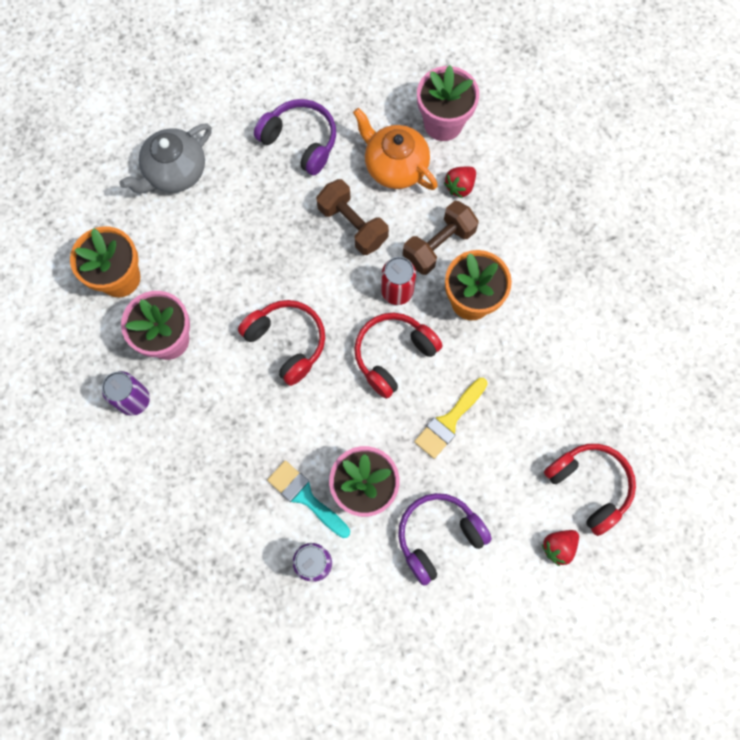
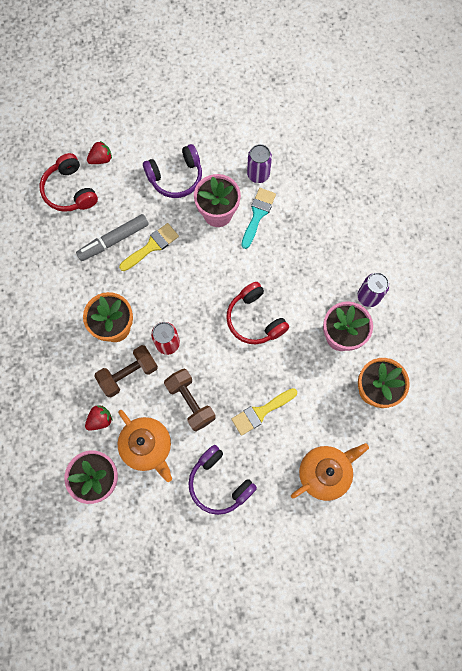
camera: 170 degrees left, 0 degrees up
grey teapot [119,124,212,194] -> orange teapot [291,443,369,501]
turquoise brush [267,460,350,538] -> turquoise brush turned 120 degrees counterclockwise [241,188,276,249]
red headphones [354,313,443,399] -> none
none -> grey marker [76,214,149,261]
none -> yellow brush [231,388,297,436]

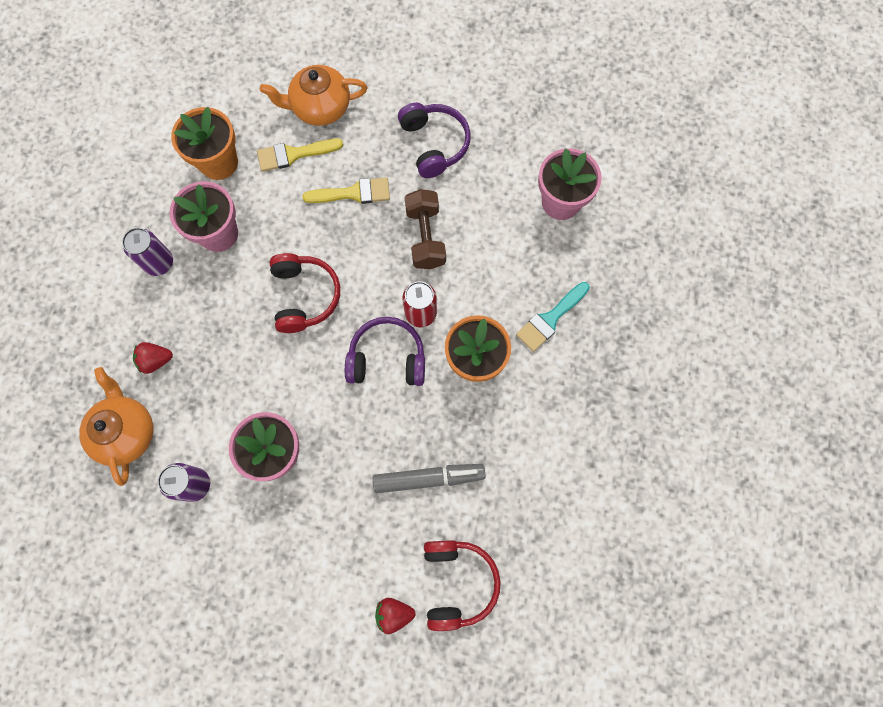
camera: 155 degrees left, 0 degrees up
red strawberry [85,405,113,430] -> red strawberry moved to [133,342,173,374]
brown dumbbell [94,345,158,397] -> none
orange teapot [118,410,172,482] -> orange teapot moved to [79,367,153,486]
yellow brush [119,223,179,271] -> yellow brush moved to [257,139,343,172]
purple headphones [143,144,202,198] -> purple headphones moved to [345,317,425,386]
turquoise brush [241,188,276,249] -> turquoise brush moved to [516,282,590,352]

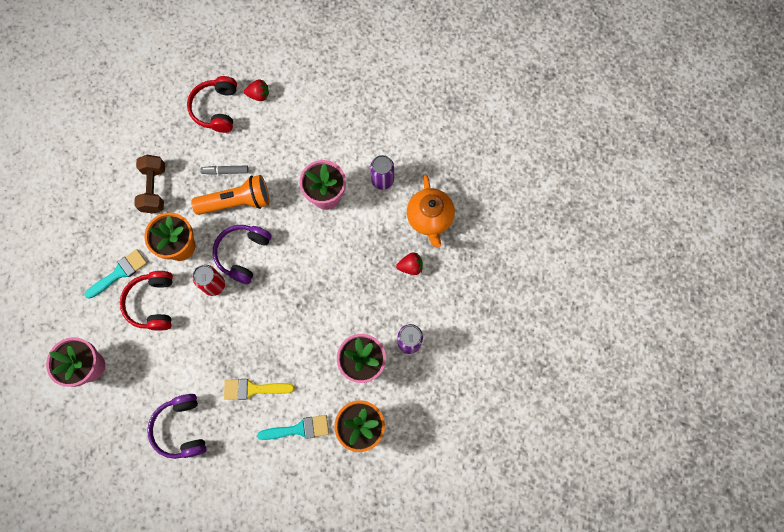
camera: 175 degrees left, 0 degrees up
yellow brush [257,139,343,172] -> turquoise brush [257,415,329,440]
orange teapot [260,65,367,126] -> none
red headphones [270,253,340,333] -> red headphones moved to [120,271,173,331]
purple headphones [345,317,425,386] -> purple headphones turned 105 degrees clockwise [212,225,272,284]
grey marker [373,464,485,493] -> grey marker [200,165,249,175], size x0.63
brown dumbbell [405,189,446,269] -> brown dumbbell moved to [134,155,165,213]
none -> orange flashlight [191,175,269,215]

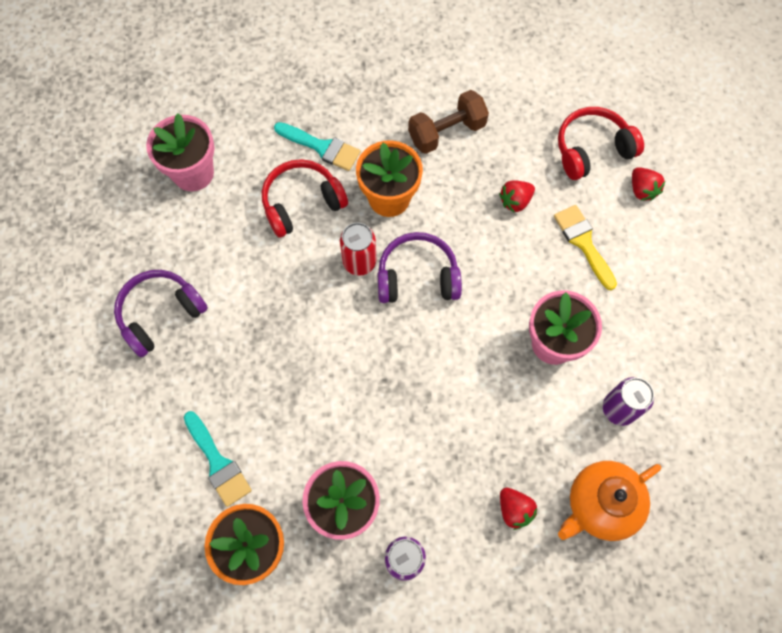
camera: 65 degrees right, 5 degrees down
orange flashlight [191,175,269,215] -> none
grey marker [200,165,249,175] -> red strawberry [499,180,535,213]
yellow brush [224,379,295,400] -> yellow brush moved to [554,205,617,290]

